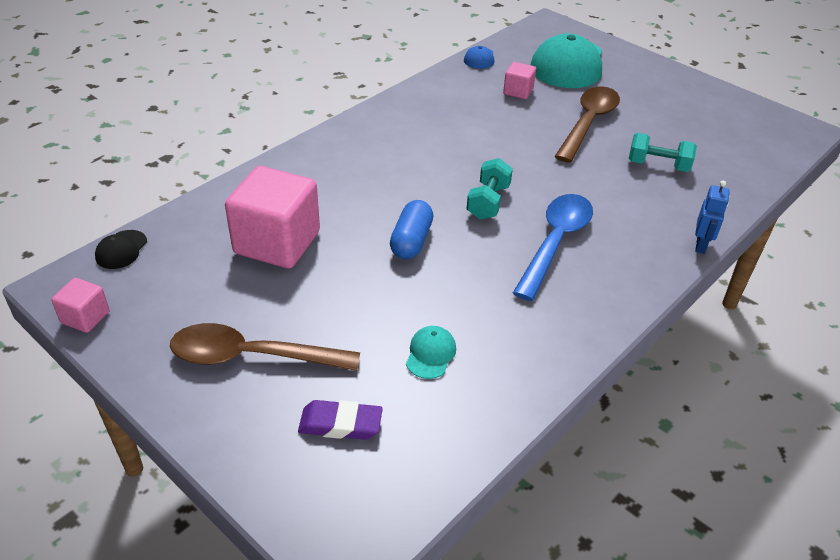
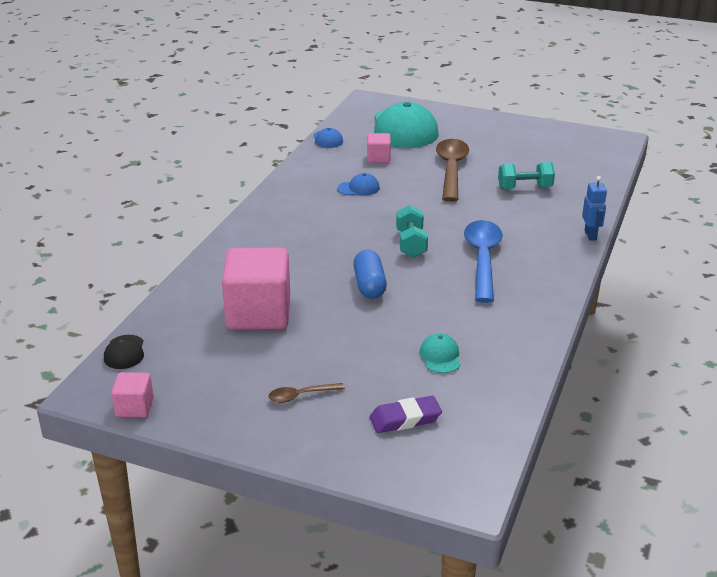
camera: 20 degrees left, 10 degrees down
brown spoon [170,323,360,371] -> brown spoon [268,383,345,403], size x0.47
none -> blue cap [337,173,380,196]

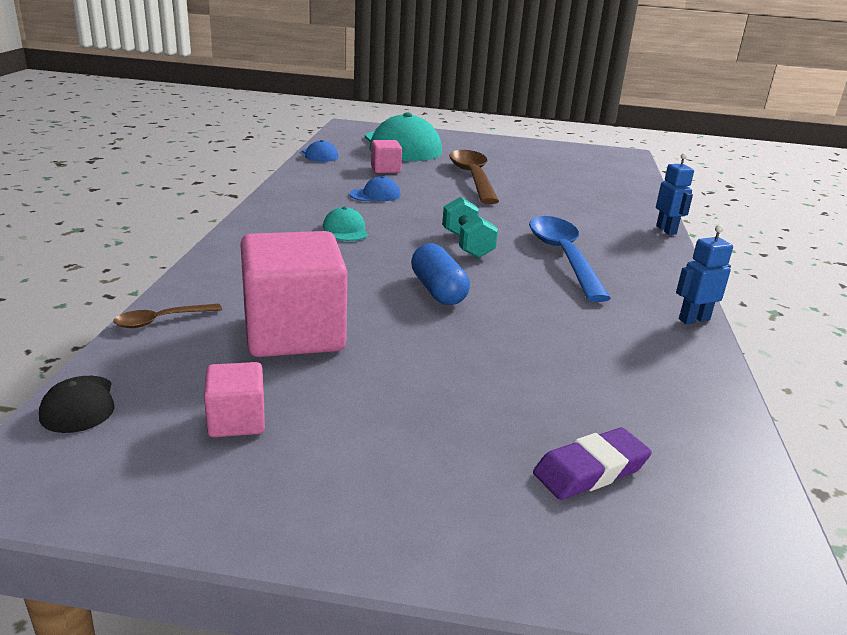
camera: 15 degrees left, 5 degrees down
pink cube [111,372,154,417] -> pink cube moved to [204,362,265,437]
brown spoon [268,383,345,403] -> brown spoon moved to [113,304,222,328]
turquoise cap [420,333,460,373] -> turquoise cap moved to [323,207,368,241]
turquoise dumbbell [498,162,555,189] -> none
none -> blue robot [676,225,733,324]

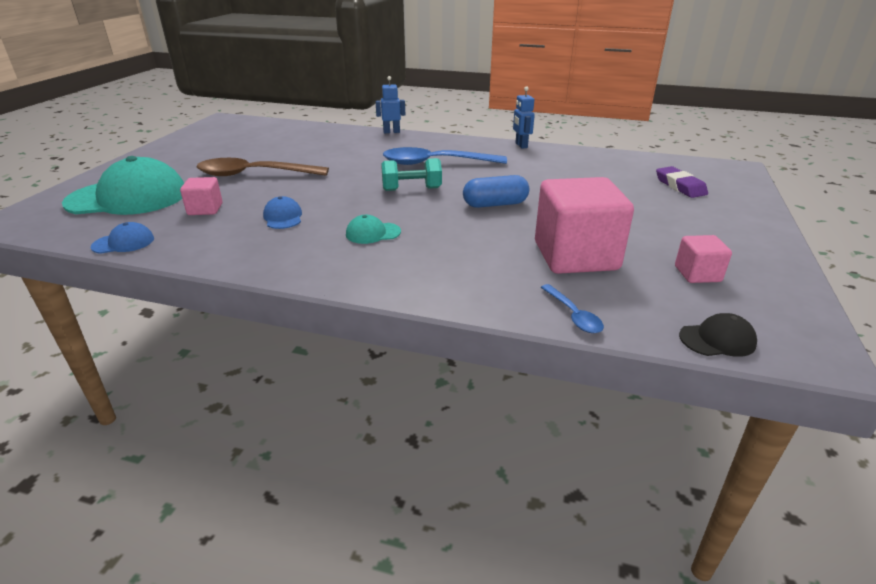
camera: 80 degrees left, 5 degrees up
brown spoon [113,304,222,328] -> blue spoon [541,284,604,333]

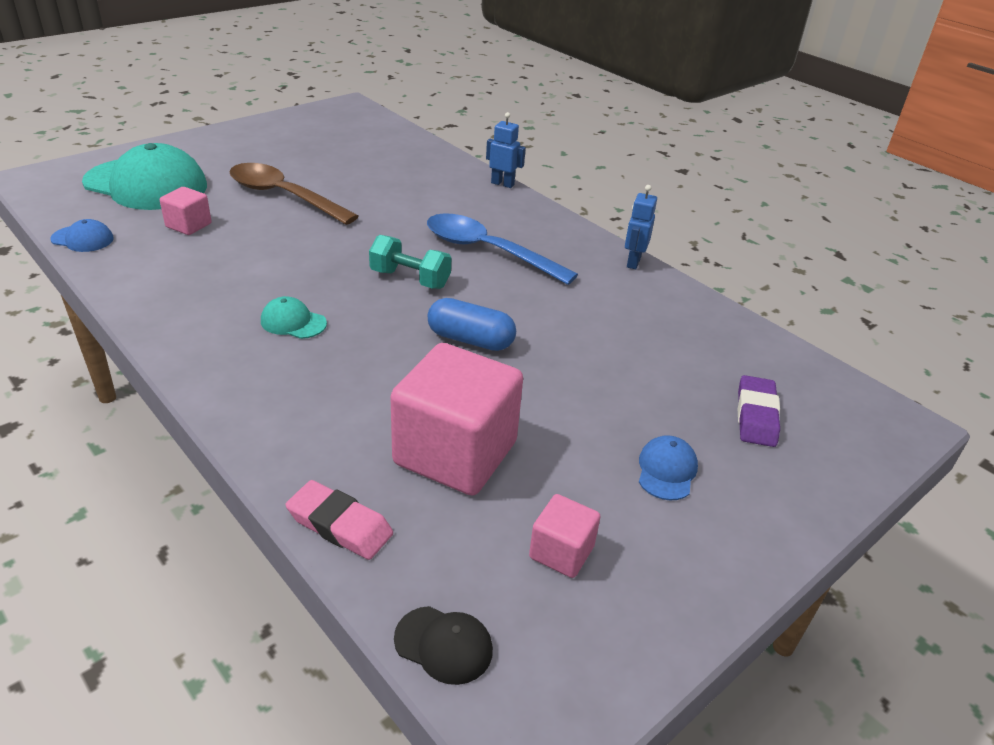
camera: 30 degrees right, 5 degrees up
blue cap [263,196,302,229] -> blue cap moved to [639,435,698,500]
blue spoon [541,284,604,333] -> pink eraser [286,480,393,560]

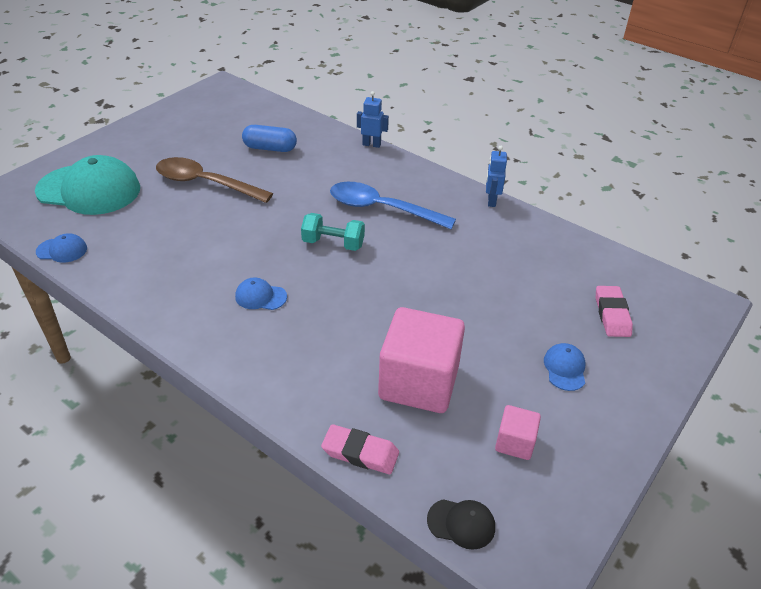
camera: 10 degrees left, 5 degrees up
pink cube [160,187,211,235] -> none
turquoise cap [261,296,327,339] -> blue cap [235,277,287,310]
blue capsule [428,298,516,351] -> blue capsule moved to [242,125,297,152]
purple eraser [738,375,780,447] -> pink eraser [596,286,633,337]

